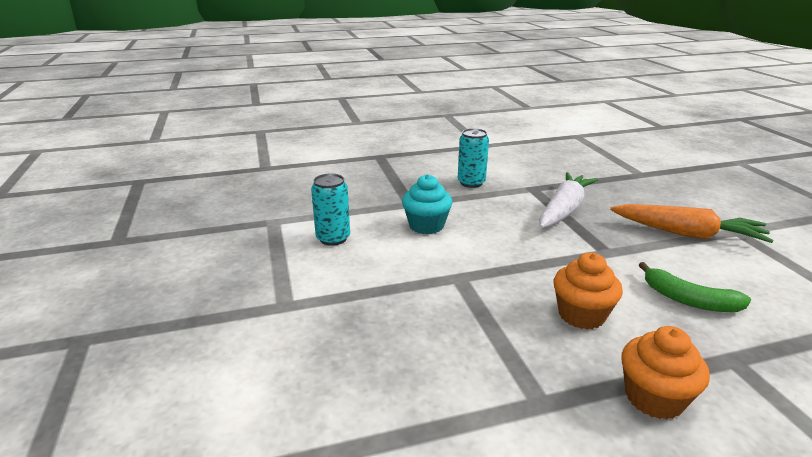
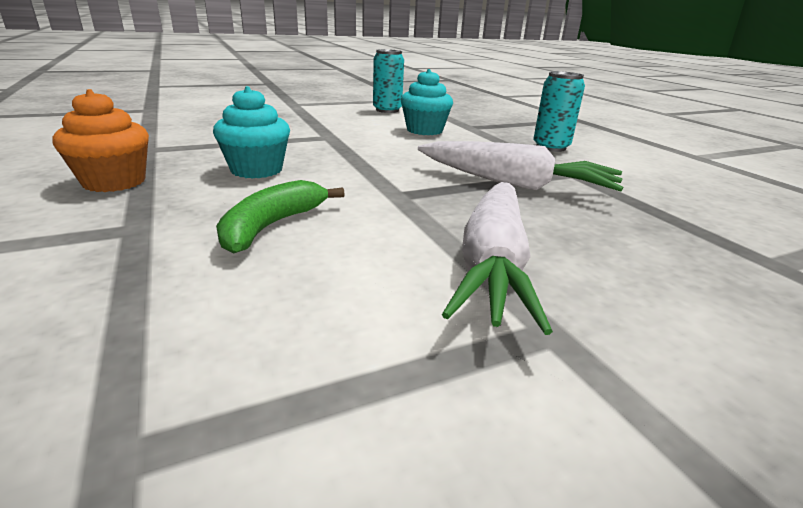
camera: 80 degrees right, 0 degrees up
orange cupcake [554,253,623,329] -> turquoise cupcake [213,86,290,179]
orange carrot [610,204,774,243] -> white carrot [442,182,553,335]

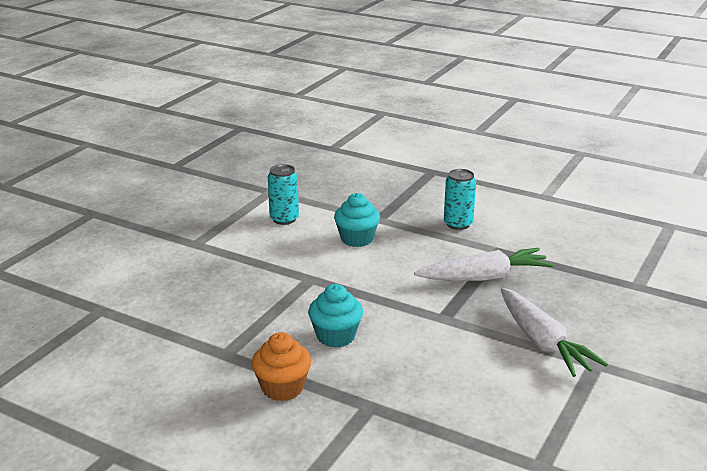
camera: 35 degrees left, 0 degrees up
green banana [216,180,345,253] -> none

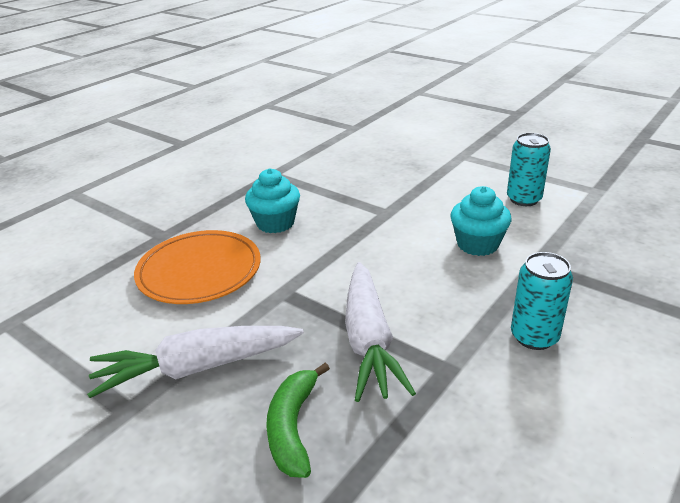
camera: 100 degrees right, 5 degrees up
orange cupcake [252,332,311,401] -> none
none -> orange plate [134,230,261,304]
none -> green banana [266,363,330,478]

